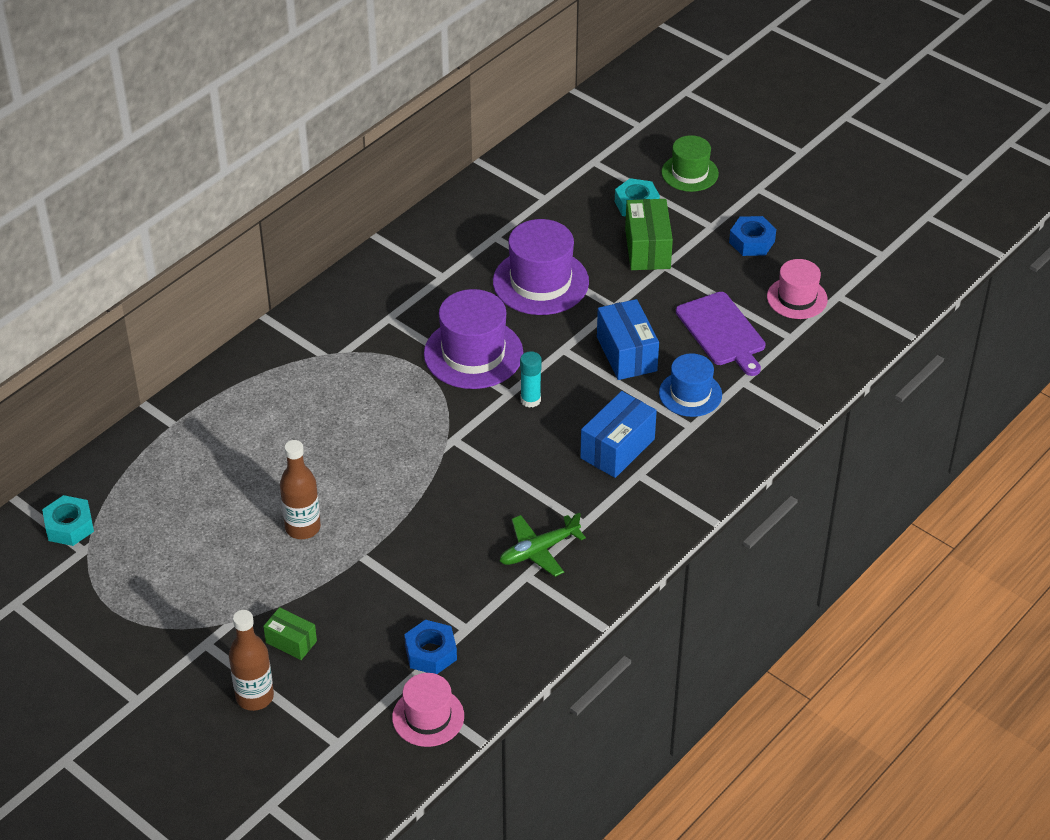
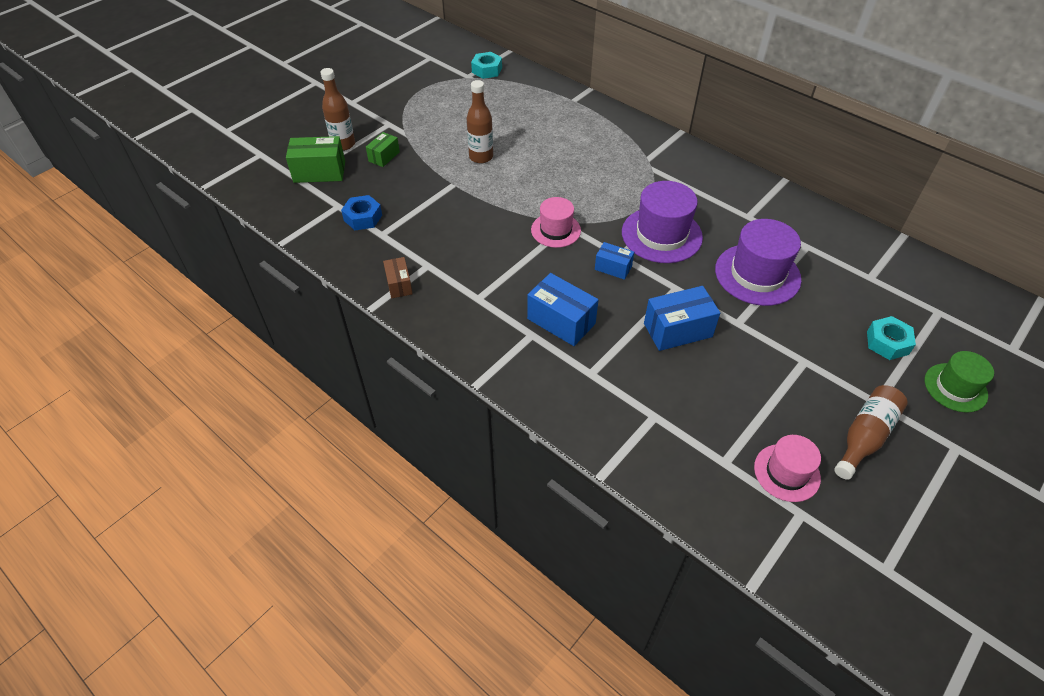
camera: 90 degrees right, 5 degrees up
pink hat [392,673,464,747] -> pink hat moved to [531,197,581,248]
green plane [499,513,586,577] -> none
turquoise glue stick [520,351,542,408] -> blue box [595,242,634,280]
green box [625,199,673,270] -> green box moved to [286,136,345,183]
blue hat [659,353,722,417] -> none
purple cutting board [676,292,766,376] -> none
blue nut [729,216,776,256] -> brown bottle [834,385,908,480]
none -> brown box [383,257,413,298]

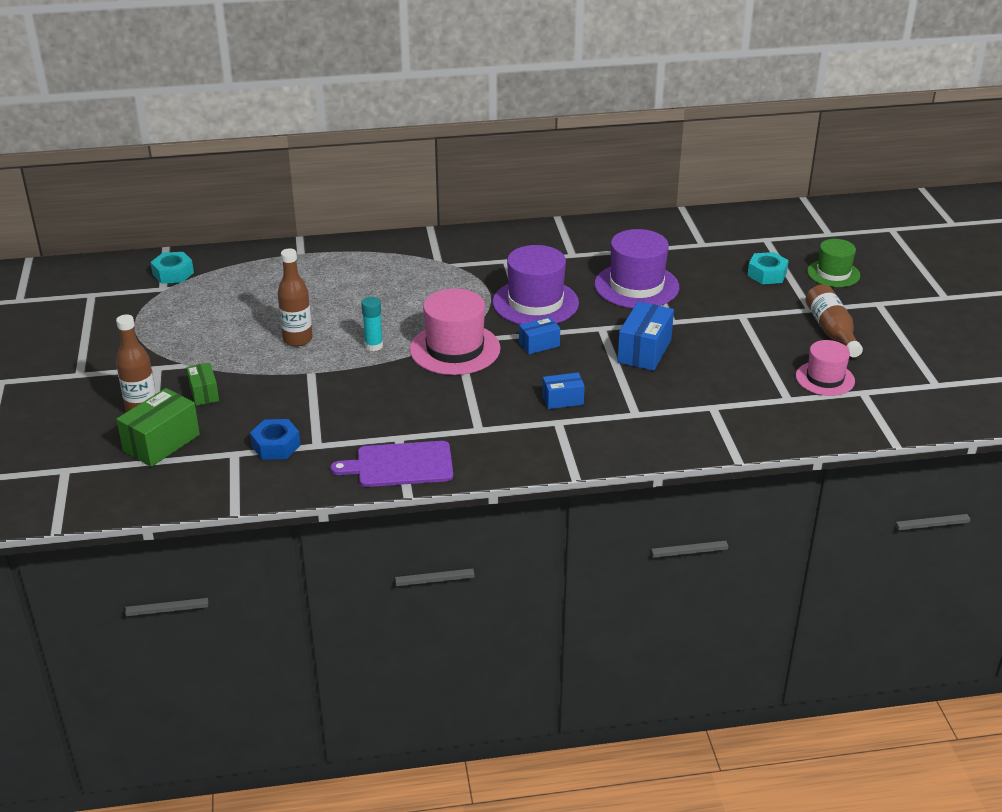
camera: 50 degrees left, 15 degrees down
brown box [383,257,413,298] -> purple cutting board [330,441,453,487]
blue box [527,273,599,346] -> blue box [543,372,585,409], size x0.59
pink hat [531,197,581,248] -> pink hat [410,289,501,375], size x1.60
none -> turquoise glue stick [361,297,383,351]

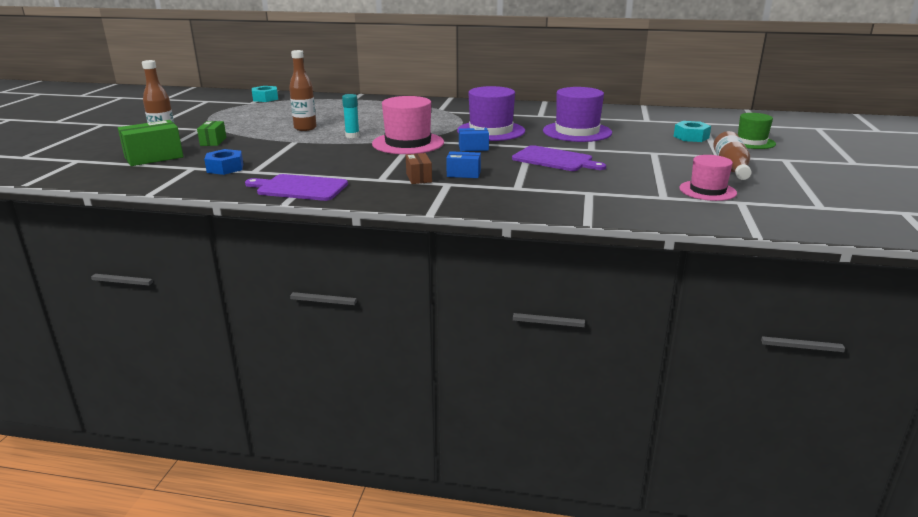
camera: 20 degrees right, 10 degrees down
blue box [617,301,674,371] -> purple cutting board [512,145,606,171]
none -> brown box [406,153,432,184]

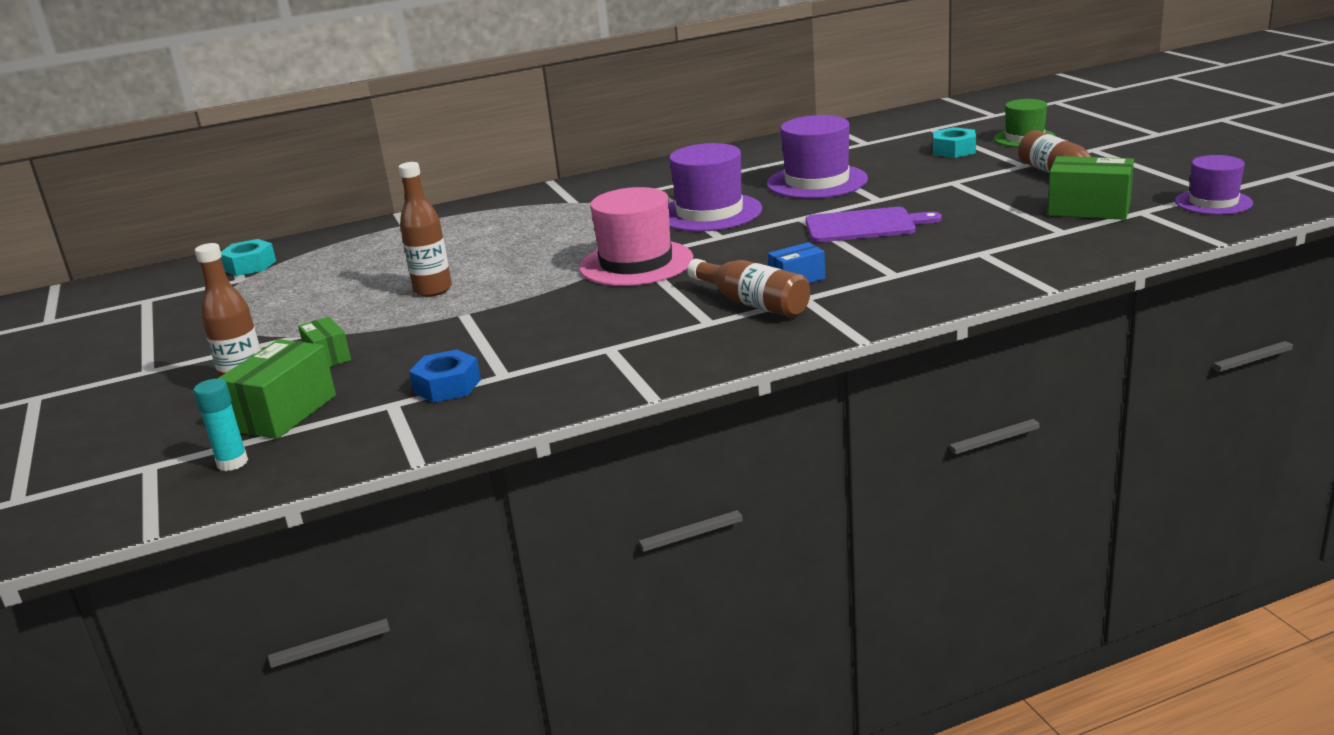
camera: 30 degrees left, 0 degrees up
purple cutting board [245,174,348,201] -> none
turquoise glue stick [342,94,360,138] -> turquoise glue stick moved to [193,379,248,471]
brown box [406,153,432,184] -> brown bottle [687,259,810,317]
blue box [459,128,489,151] -> none
pink hat [679,155,737,201] -> green box [1047,156,1134,220]
none -> purple hat [1175,155,1253,215]

